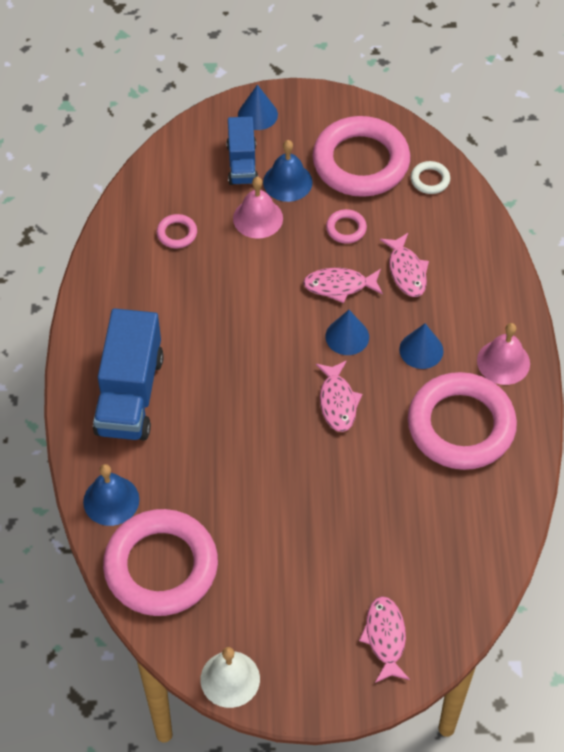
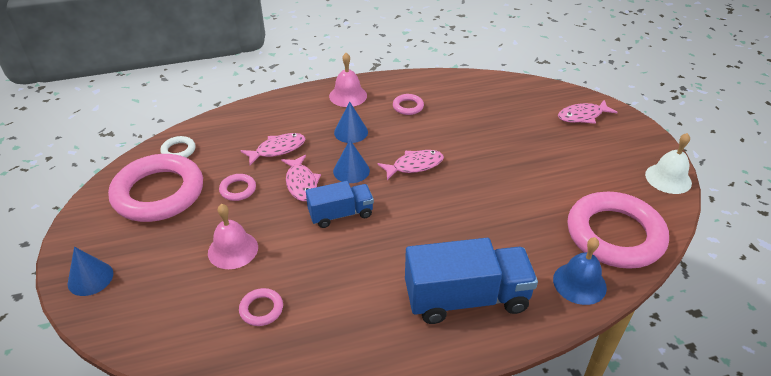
camera: 105 degrees left, 15 degrees down
blue truck [226,116,258,185] -> blue truck moved to [306,181,374,228]
blue bell [263,140,313,202] -> none
pink ring [408,372,517,470] -> pink ring [393,94,424,115], size x0.40

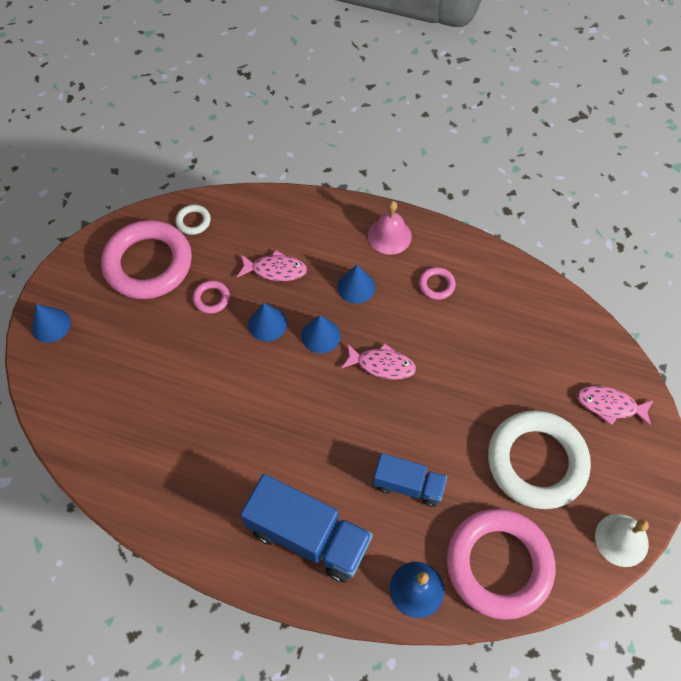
camera: 35 degrees right, 20 degrees up
pink bell [208,204,258,269] -> none
pink ring [239,288,283,326] -> none
pink fish [281,155,321,201] -> blue cone [248,303,287,341]
blue truck [306,181,374,228] -> blue truck moved to [373,453,447,507]
none -> white ring [488,410,591,509]

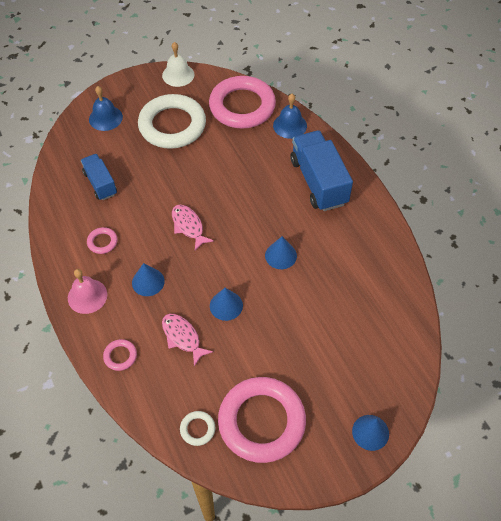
camera: 135 degrees left, 5 degrees down
pink ring [193,280,230,314] -> pink ring moved to [103,339,137,371]
blue cone [301,315,341,353] -> blue cone moved to [265,236,297,269]
blue truck [373,453,447,507] -> blue truck moved to [81,154,117,200]
pink fish [577,386,654,427] -> blue bell [89,86,123,131]

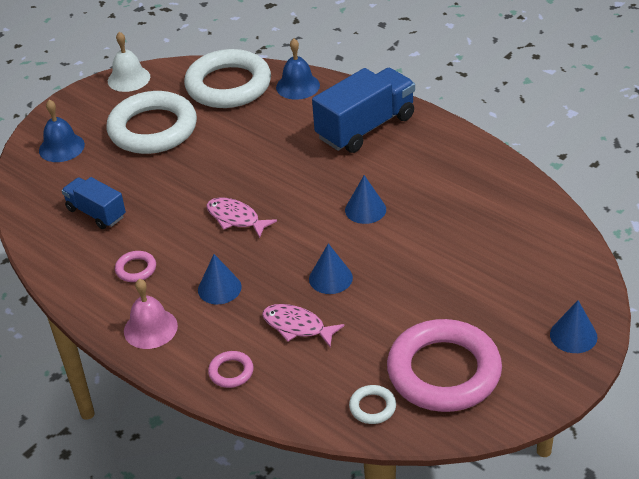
camera: 20 degrees left, 15 degrees down
pink ring [209,76,276,128] -> white ring [184,49,271,108]
blue truck [291,130,353,211] -> blue truck turned 90 degrees clockwise [312,68,415,153]

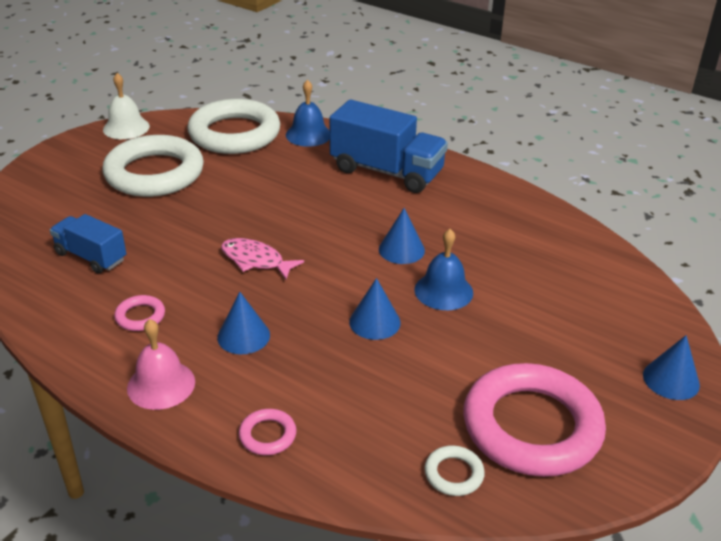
camera: 10 degrees left, 5 degrees down
blue bell [39,100,85,162] -> blue bell moved to [415,229,473,310]
pink fish [262,304,345,347] -> none
blue truck [312,68,415,153] -> blue truck turned 75 degrees clockwise [330,99,448,193]

